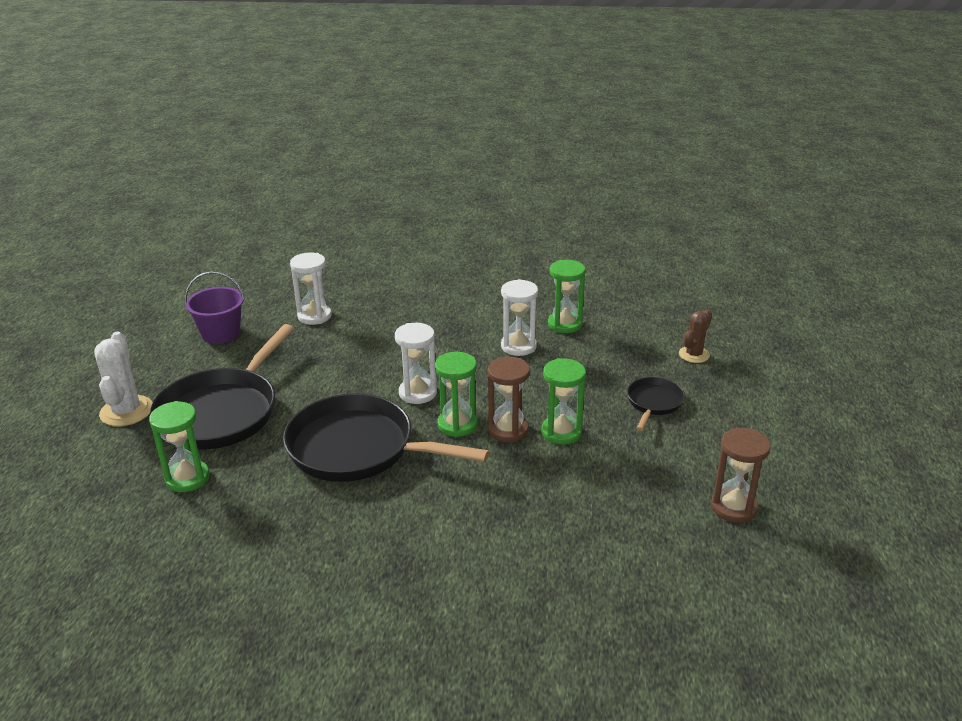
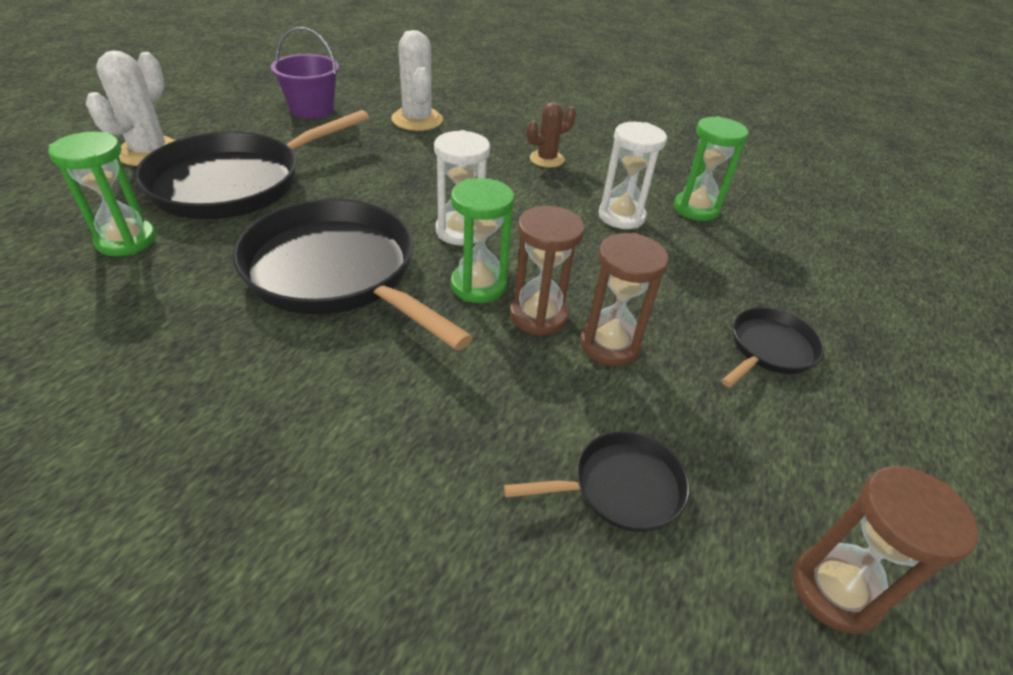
camera: 20 degrees right, 10 degrees up
white hourglass [290,253,332,325] -> white cactus [391,30,443,131]
green hourglass [541,358,586,445] -> brown hourglass [580,233,669,366]
brown cactus [679,309,712,363] -> brown cactus moved to [527,102,576,168]
none -> black pan [504,431,690,532]

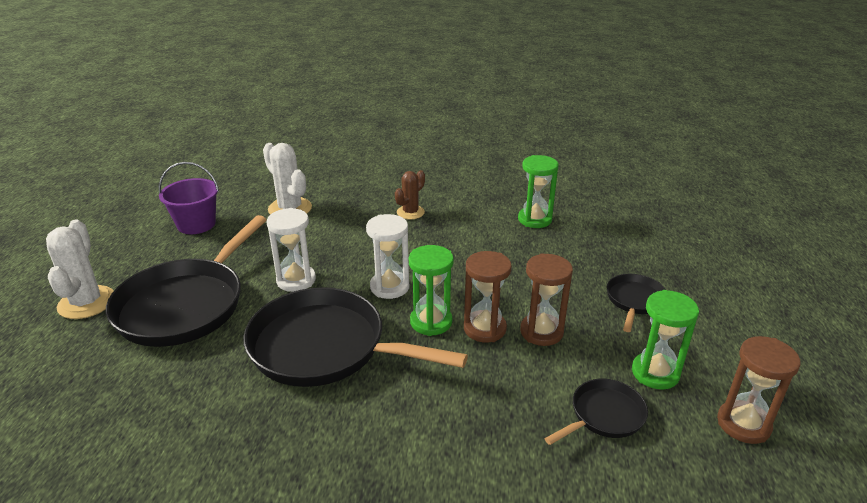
camera: 20 degrees left, 10 degrees down
green hourglass [48,132,156,256] -> green hourglass moved to [632,290,699,390]
white hourglass [599,122,667,229] -> white hourglass moved to [266,208,316,292]

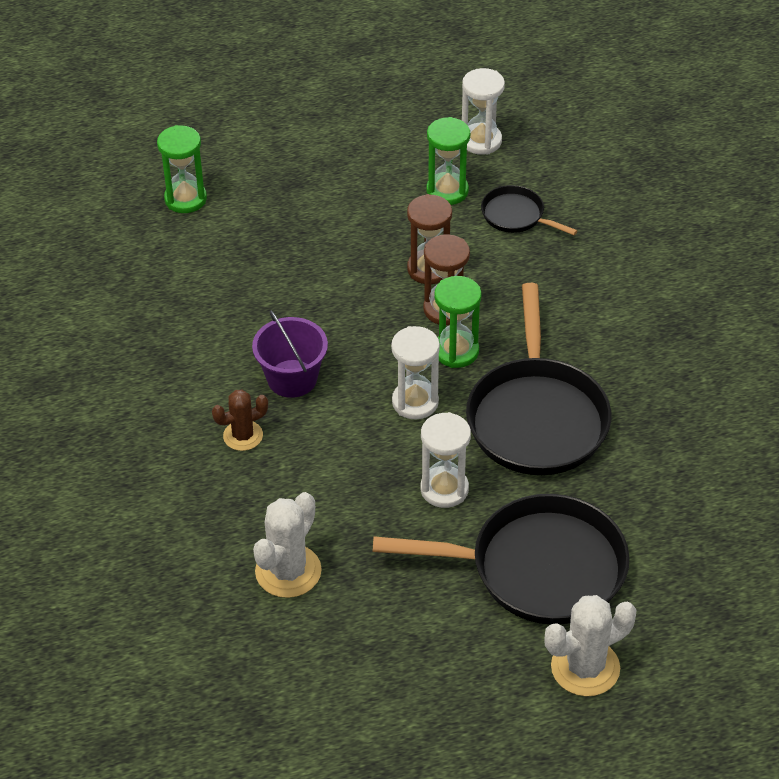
camera: 110 degrees left, 15 degrees up
purple bucket [159,162,219,234] -> purple bucket moved to [252,311,328,398]
brown cactus [395,170,425,220] -> brown cactus turned 45 degrees counterclockwise [212,390,268,451]
green hourglass [518,155,559,228] -> green hourglass moved to [157,125,207,213]
black pan [606,274,666,332] -> none
brown hourglass [717,336,801,444] -> white hourglass [462,68,505,155]

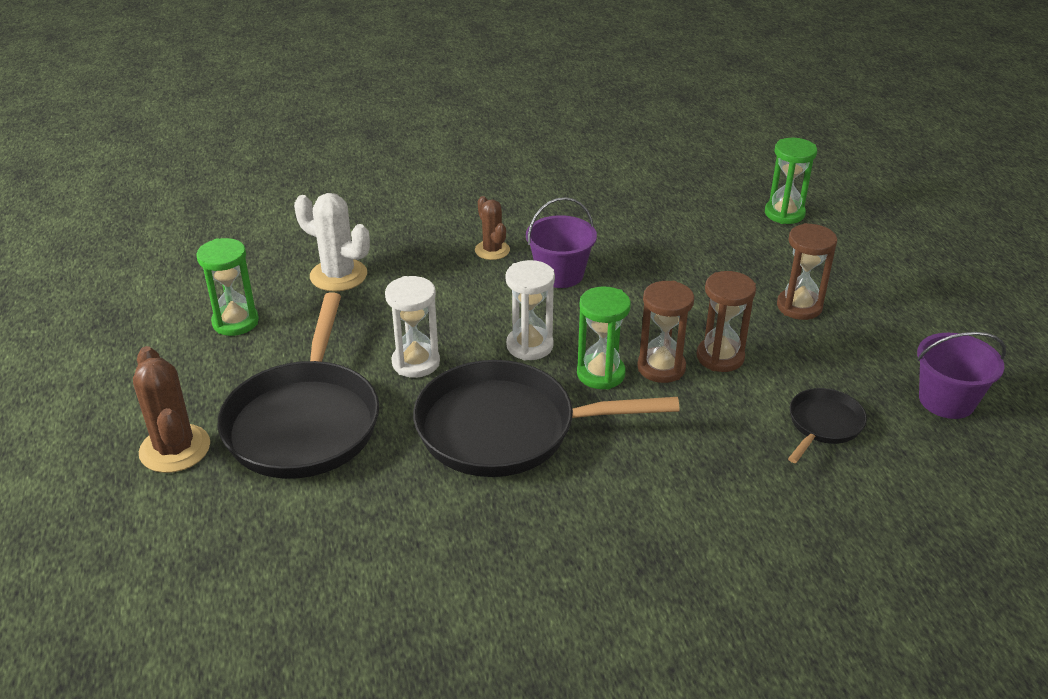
camera: 90 degrees right, 10 degrees down
green hourglass [426,117,470,205] -> green hourglass moved to [196,238,259,336]
white hourglass [462,68,505,155] -> purple bucket [917,332,1006,419]
white cactus [544,595,636,696] -> brown cactus [133,346,210,473]
none -> brown hourglass [777,223,837,320]

